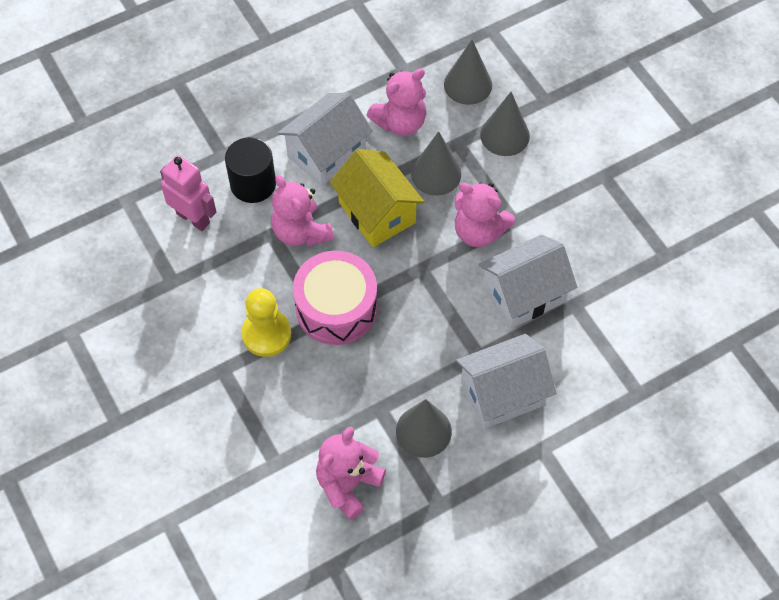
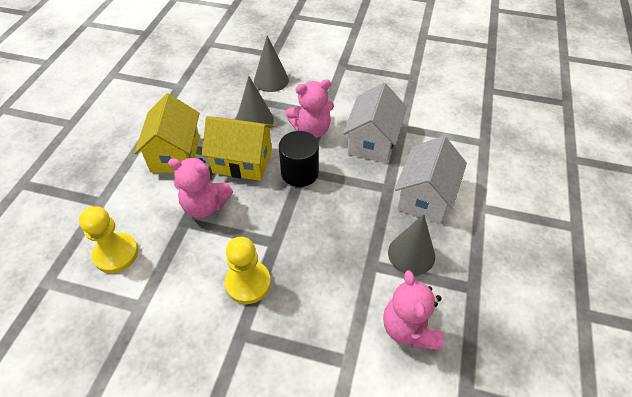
camera: 45 degrees left, 10 degrees down
pink robot [160,155,216,231] -> yellow pawn [79,206,138,273]
black cylinder [225,137,276,203] -> black cylinder moved to [279,131,319,187]
white house [278,93,373,187] -> yellow house [135,93,200,173]
pink drum [293,251,377,345] -> none
pink teddy bear [367,69,426,136] -> none
grey cone [444,40,492,105] -> none

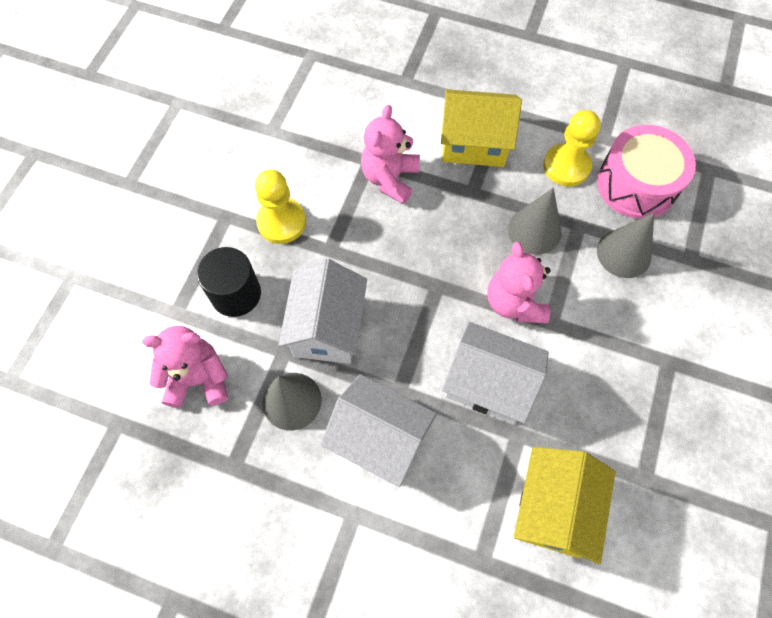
camera: 95 degrees right, 15 degrees up
yellow pawn [79,206,138,273] -> yellow pawn moved to [543,110,600,187]
yellow house [202,116,274,181] -> yellow house moved to [514,447,616,564]
black cylinder [279,131,319,187] -> black cylinder moved to [197,247,261,317]
none -> white house [279,259,367,364]
none -> pink drum [597,125,696,219]

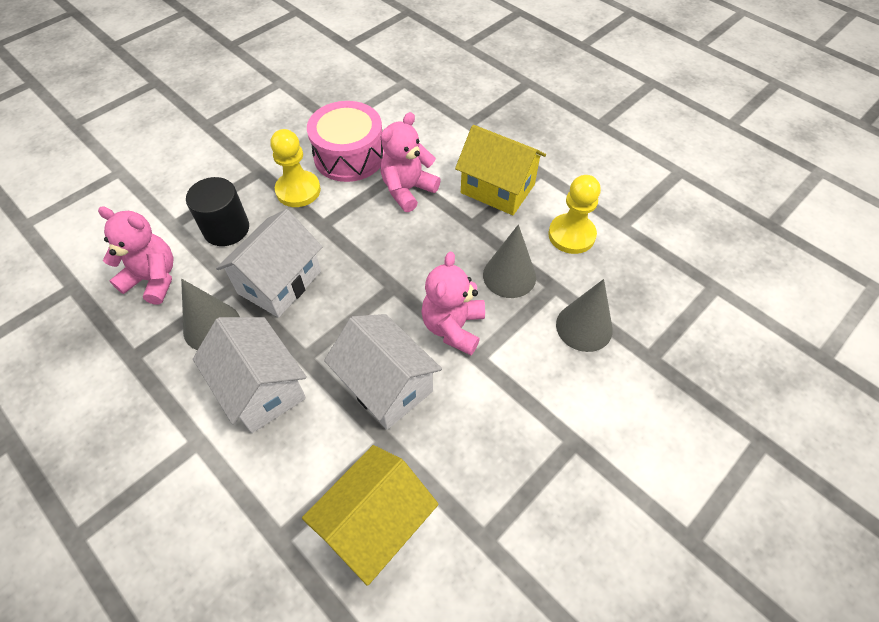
camera: 25 degrees right, 10 degrees down
pink drum [597,125,696,219] -> pink drum moved to [307,101,385,182]

